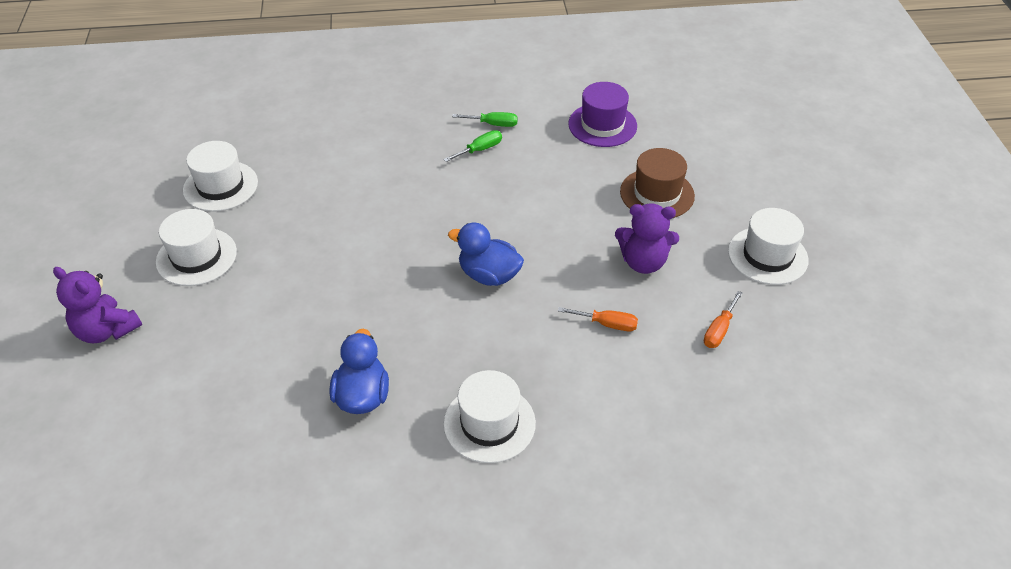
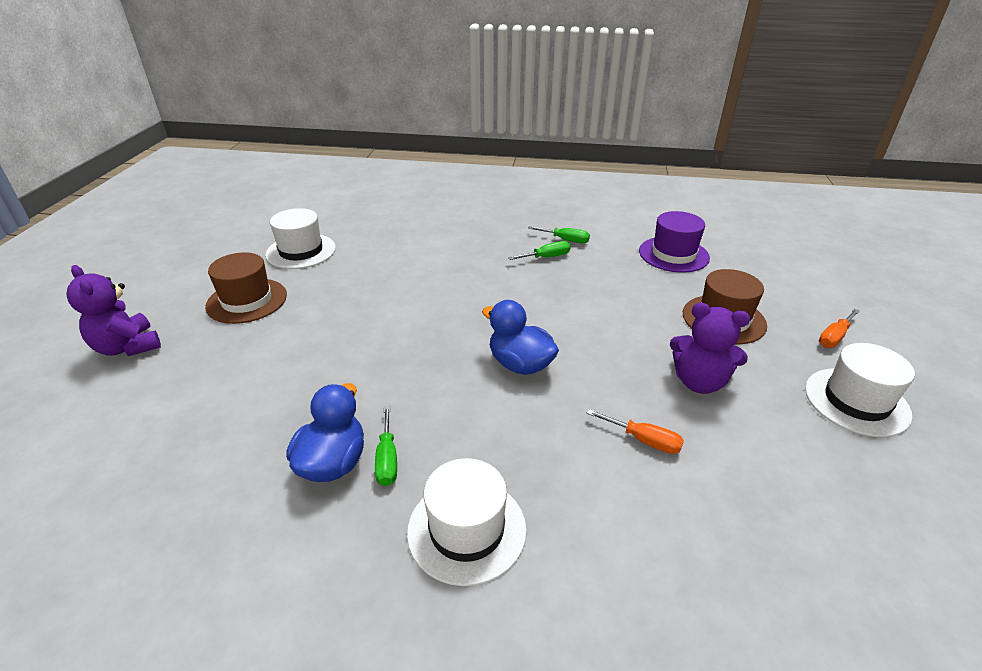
camera: 15 degrees right, 10 degrees down
white hat [156,209,237,286] -> brown hat [205,252,287,324]
orange screwdriver [704,291,743,348] -> orange screwdriver moved to [819,309,860,348]
none -> green screwdriver [375,406,397,486]

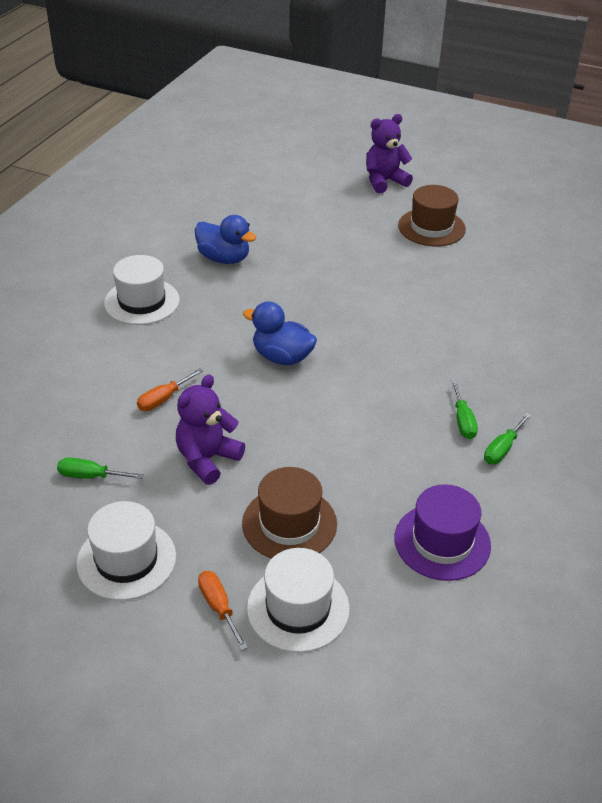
camera: 105 degrees right, 5 degrees up
white hat [265,208,336,269] -> white hat moved to [247,548,350,653]
green screwdriver [375,406,397,486] -> green screwdriver moved to [57,458,144,479]
blue duck [482,300,559,375] -> blue duck turned 120 degrees counterclockwise [243,301,317,365]

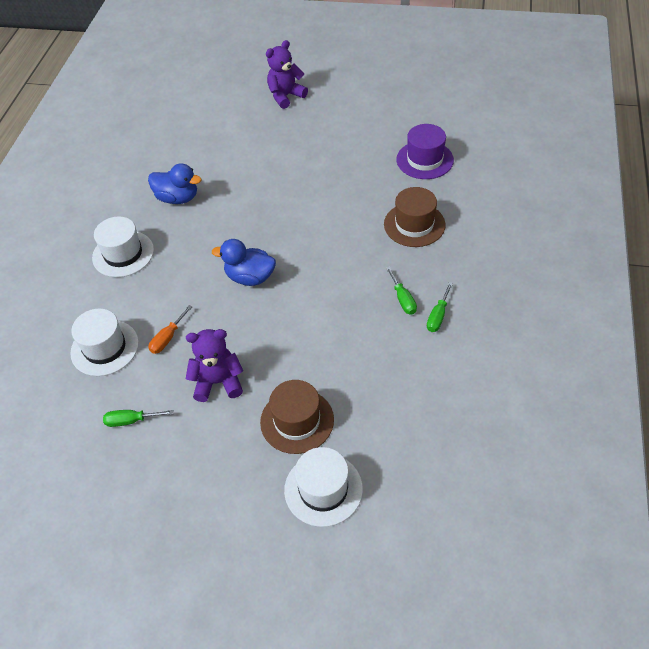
camera: 10 degrees left, 10 degrees up
white hat [76,501,176,600] -> white hat moved to [70,309,139,376]
purple teddy bear [176,374,245,485] -> purple teddy bear turned 60 degrees clockwise [186,329,243,402]
orange screwdriver [198,571,248,650] -> none
purple hat [394,484,491,581] -> purple hat moved to [396,124,454,179]
brown hat [398,185,466,246] -> brown hat moved to [384,187,445,247]

